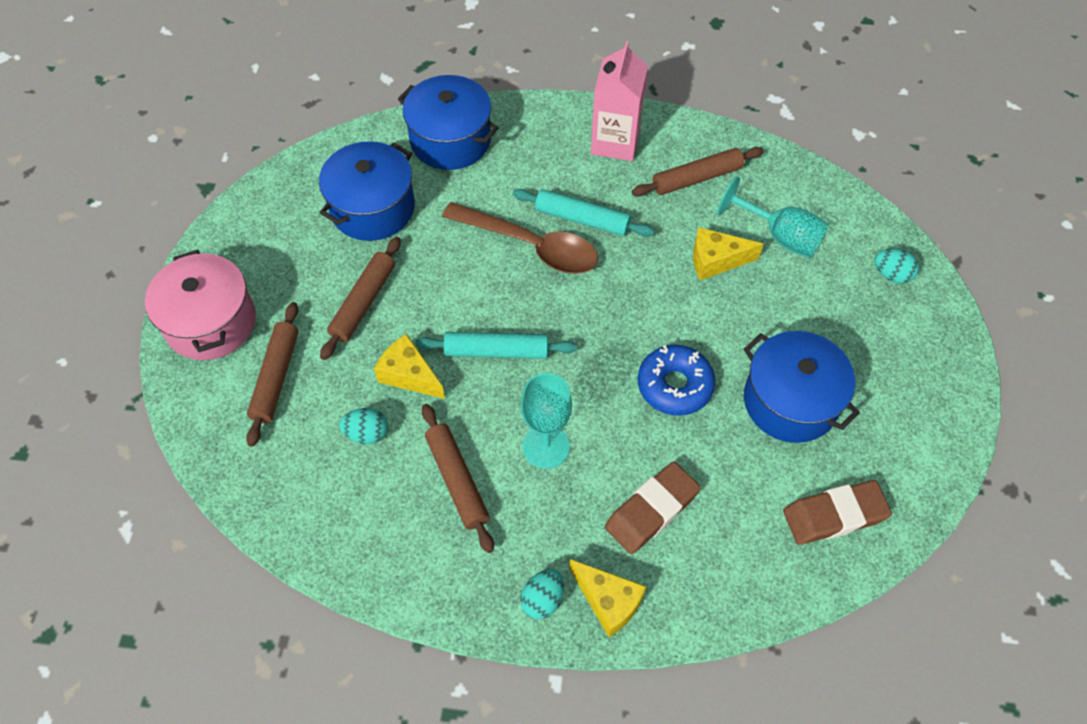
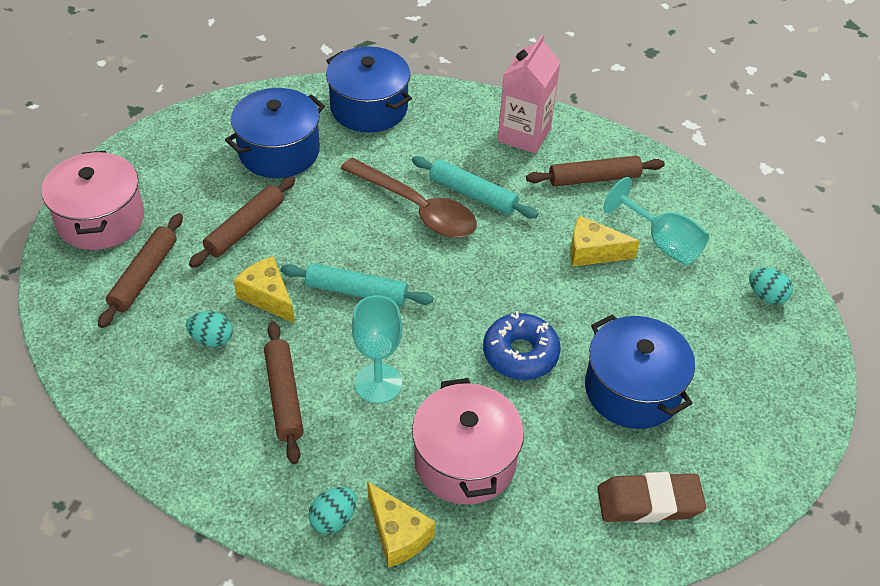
camera: 10 degrees right, 10 degrees down
brown eraser [605,462,701,554] -> pink pot [412,378,524,505]

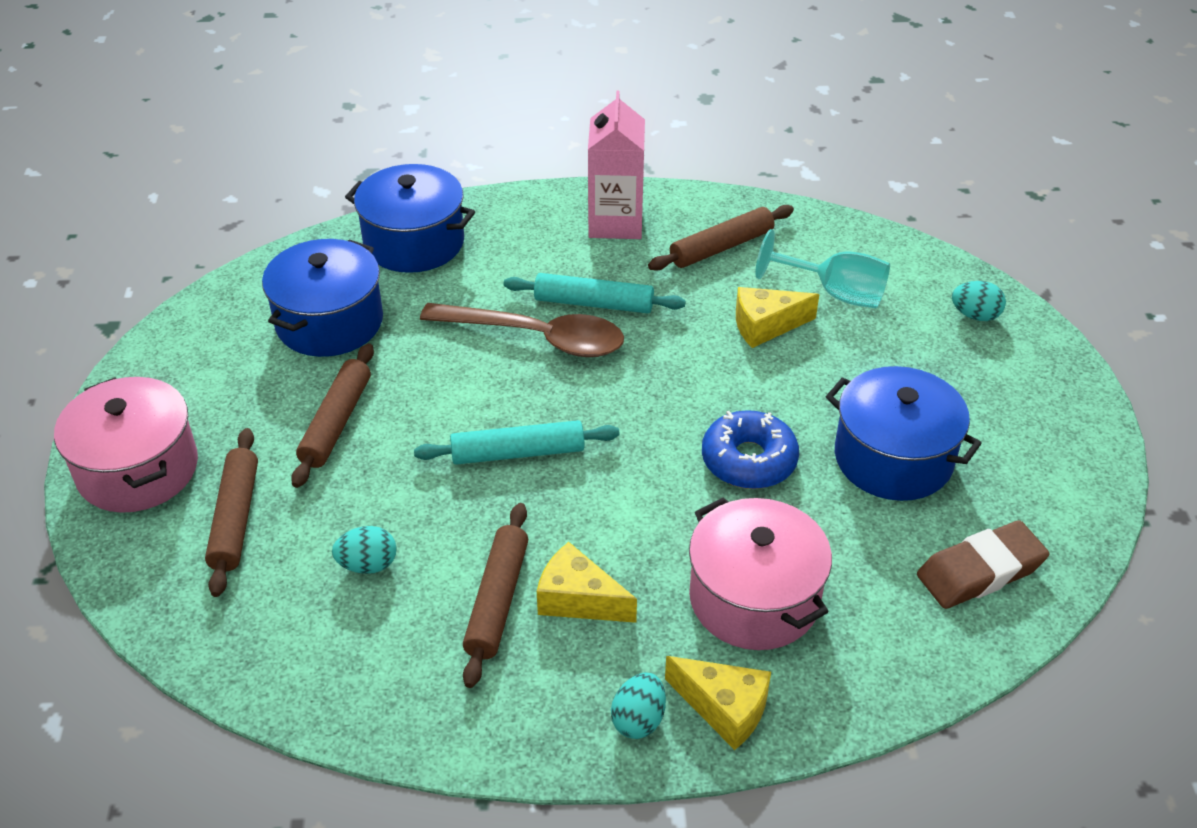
camera: 20 degrees left, 5 degrees down
yellow cheese [234,256,295,323] -> yellow cheese moved to [537,542,637,623]
brown rolling pin [264,321,304,464] -> brown rolling pin turned 45 degrees clockwise [463,503,528,688]
turquoise goblet [352,295,402,403] -> none

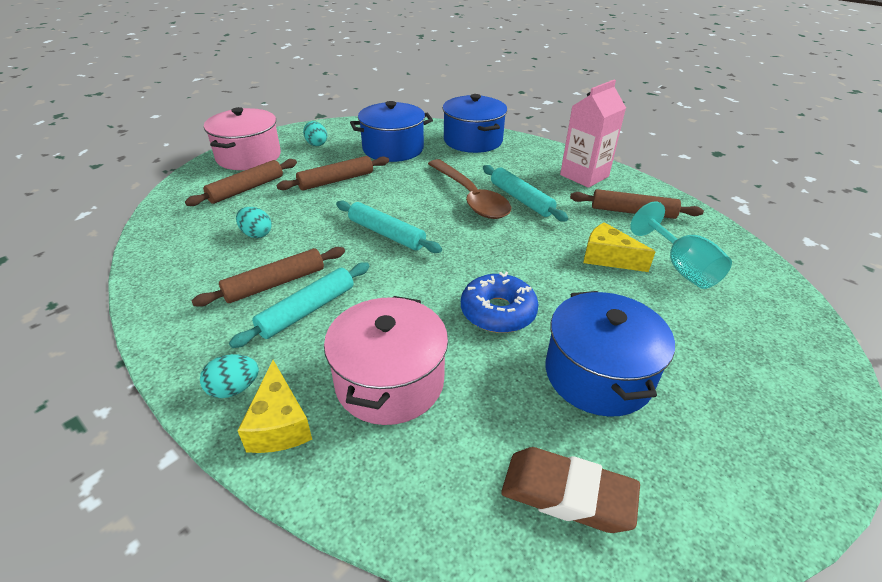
camera: 45 degrees right, 5 degrees down
yellow cheese [537,542,637,623] -> turquoise rolling pin [229,262,370,348]
turquoise egg [952,281,1006,321] -> turquoise egg moved to [303,121,327,146]

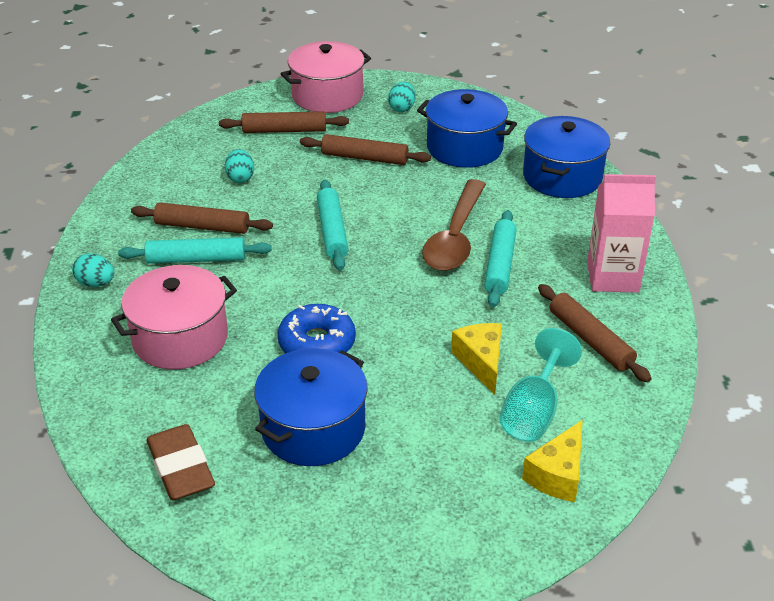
camera: 45 degrees right, 0 degrees up
yellow cheese [238,360,312,453] -> yellow cheese moved to [522,420,583,502]

